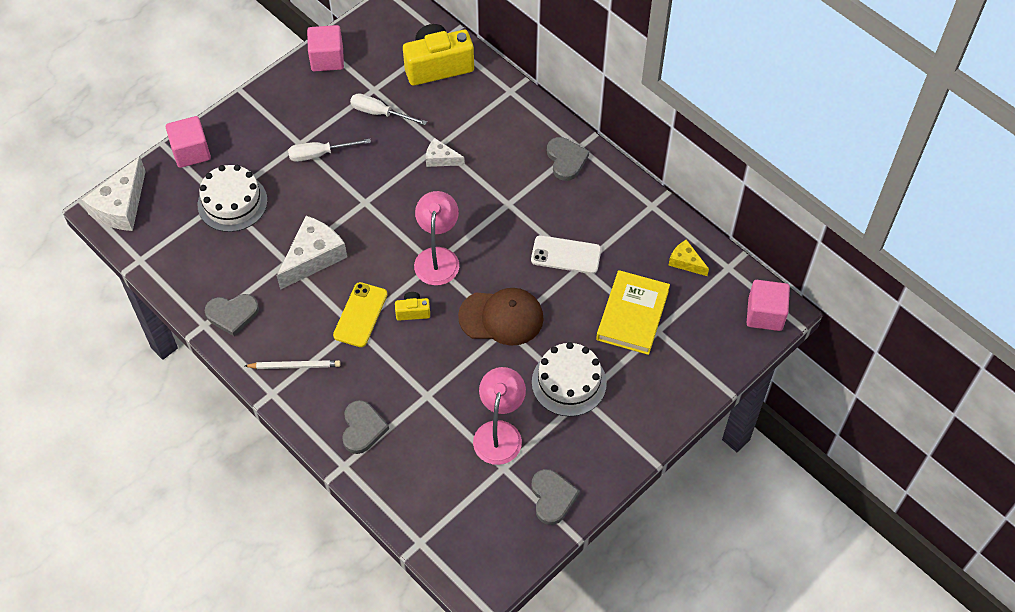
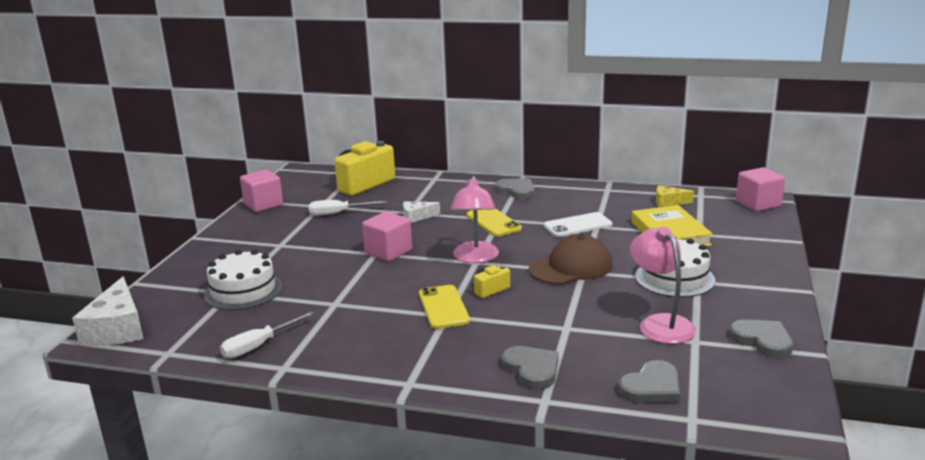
camera: 30 degrees left, 35 degrees down
pink cube [166,116,211,168] -> pink cube moved to [362,211,412,262]
grey heart [205,294,259,336] -> grey heart moved to [619,360,680,403]
white pencil [245,360,341,369] -> none
white cheese [277,216,347,290] -> none
white screwdriver [288,139,371,162] -> white screwdriver moved to [220,311,315,359]
pink lamp [414,191,459,285] -> pink lamp turned 150 degrees counterclockwise [450,175,499,263]
none -> yellow phone [467,209,522,236]

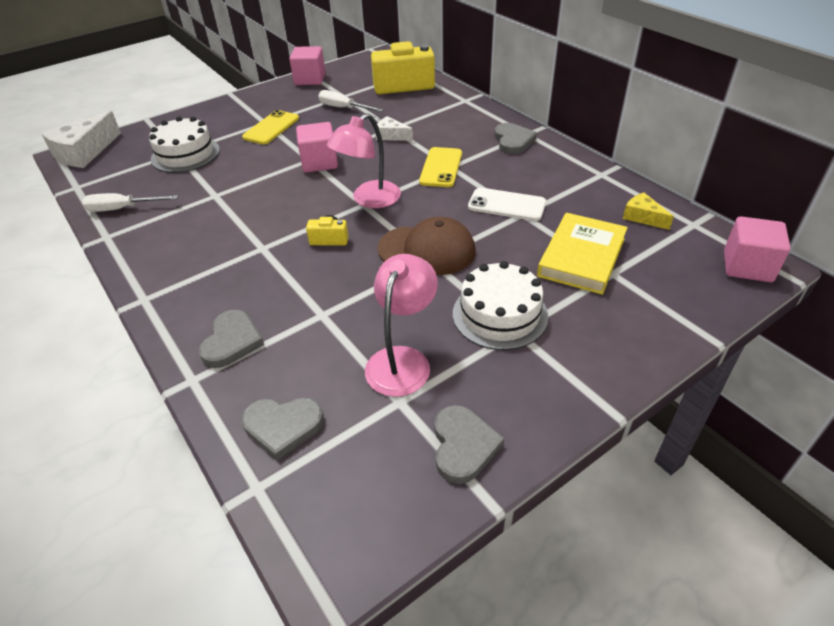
camera: 40 degrees right, 20 degrees up
yellow phone [419,285,470,329] -> yellow phone moved to [242,110,299,144]

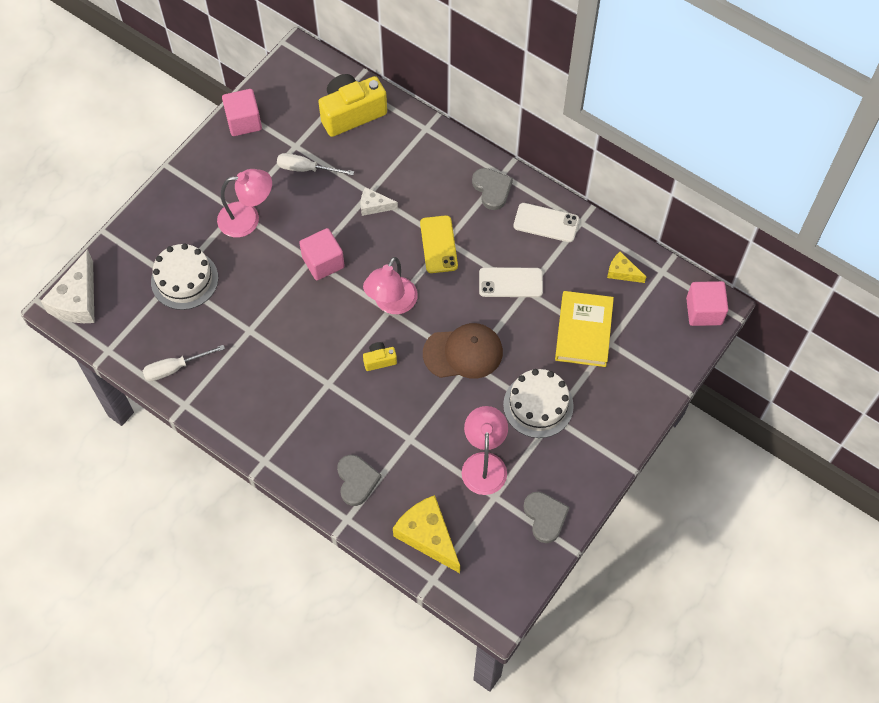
camera: 20 degrees left, 20 degrees up
yellow phone [242,110,299,144] -> pink lamp [217,169,272,237]
grey heart [242,398,324,461] -> yellow cheese [393,495,460,573]
none -> white phone [513,203,579,242]

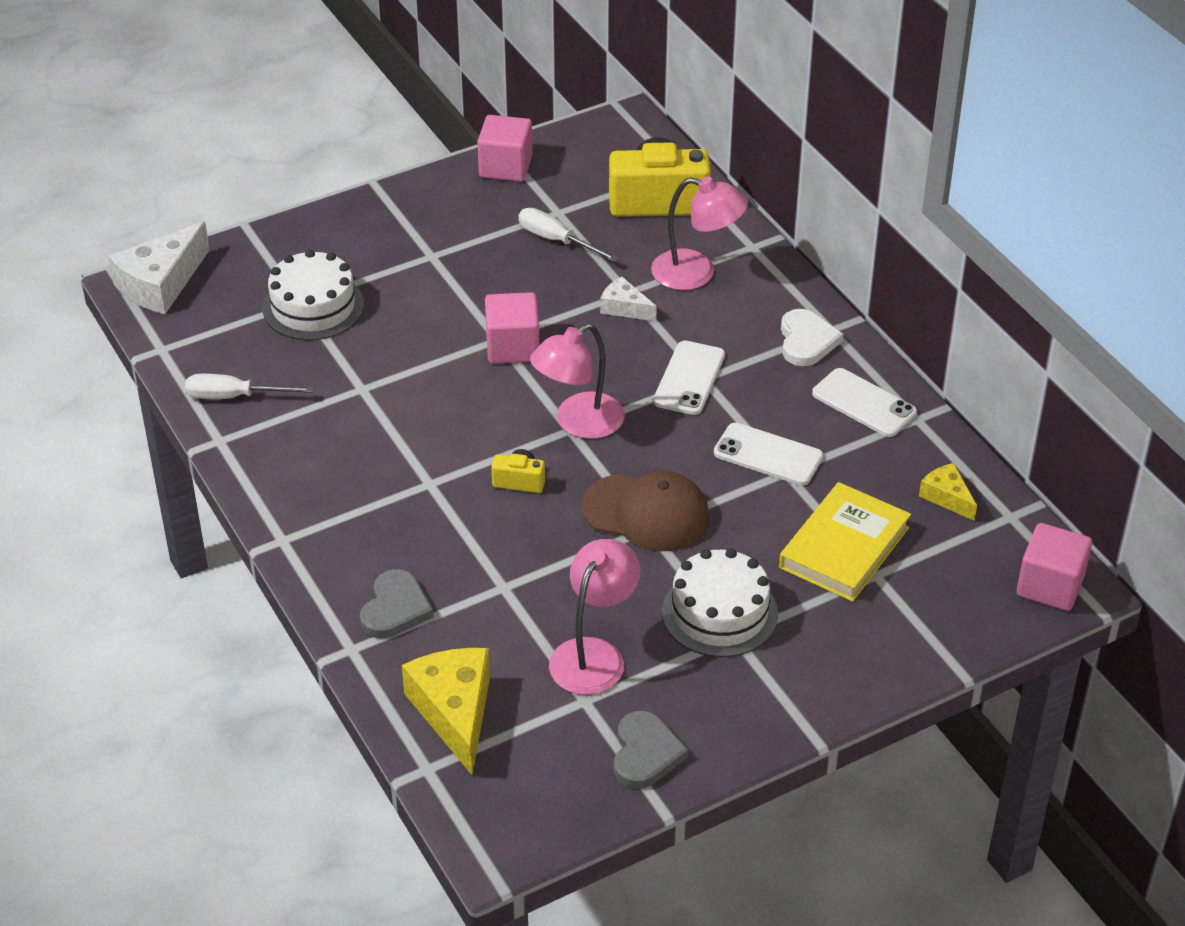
camera: 25 degrees right, 20 degrees down
pink lamp [217,169,272,237] -> pink lamp moved to [651,177,748,290]
yellow phone [420,215,458,273] -> white phone [653,341,725,415]
grey heart [472,168,513,210] -> white heart [781,309,843,366]

